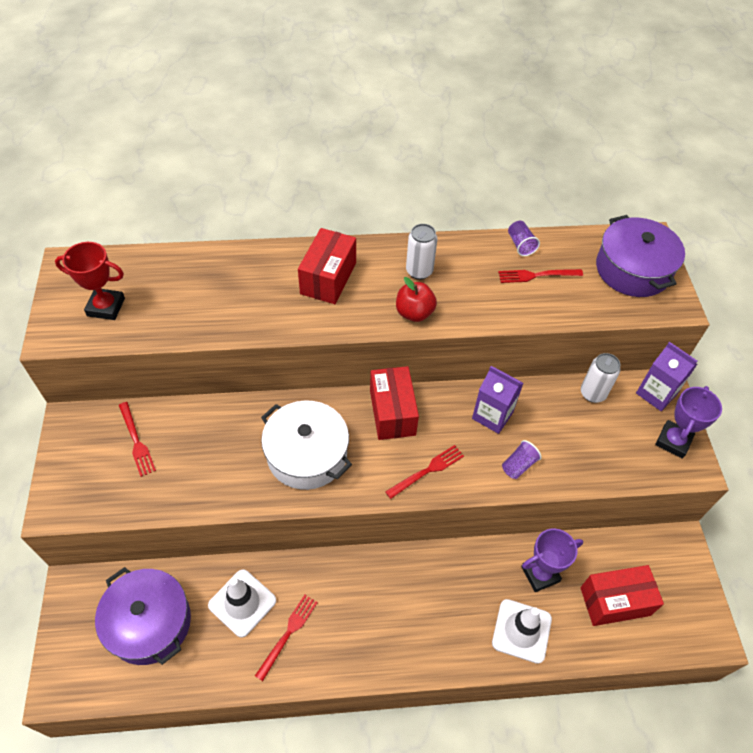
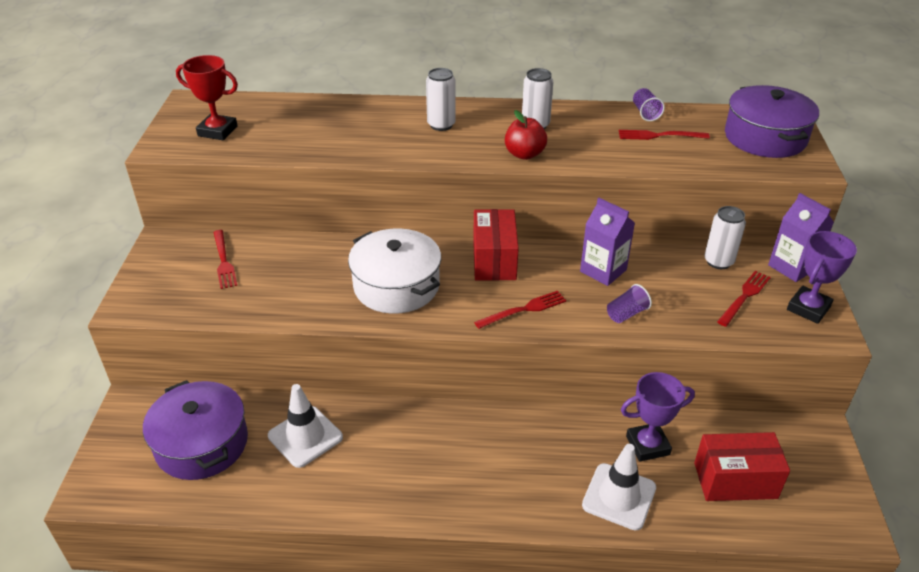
camera: 10 degrees right, 15 degrees down
red fork [255,595,318,681] -> red fork moved to [717,271,771,327]
red box [298,228,356,304] -> white can [426,68,456,131]

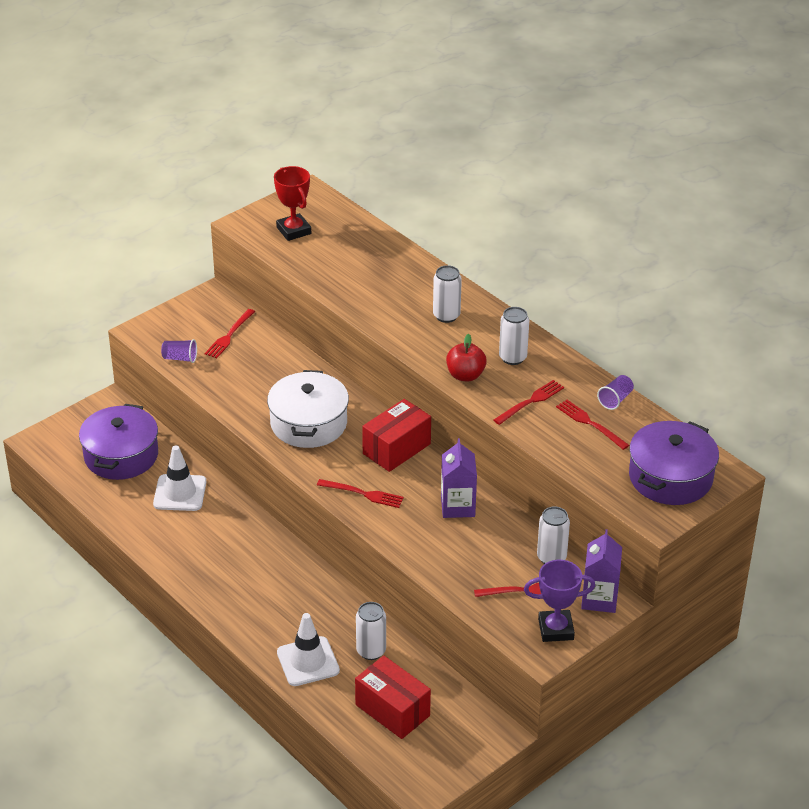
camera: 45 degrees right, 0 degrees up
purple cup [607,284,652,323] -> purple cup moved to [161,339,197,363]
purple trophy [621,372,695,462] -> white can [356,602,386,660]
none -> red fork [493,380,564,425]

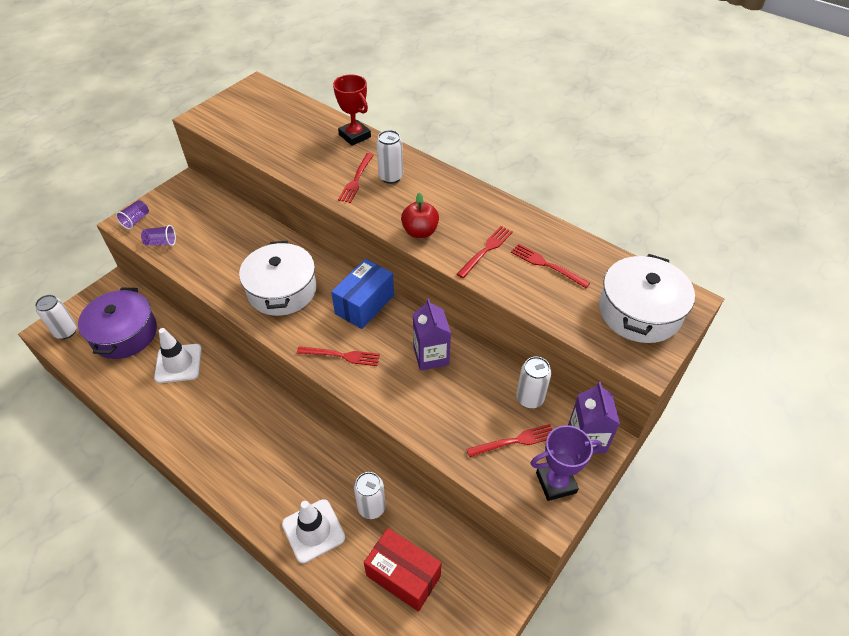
camera: 10 degrees left, 10 degrees up
red fork [205,309,255,358] -> red fork moved to [338,153,374,203]
red trophy [274,166,311,241] -> red trophy moved to [333,75,371,146]
red box [362,399,431,472] -> blue box [331,259,394,329]
white can [499,307,529,365] -> white can moved to [35,295,77,339]
purple cup [597,375,634,410] -> purple cup moved to [116,200,149,229]
purple pot [629,421,719,505] -> white pot [599,254,695,343]

